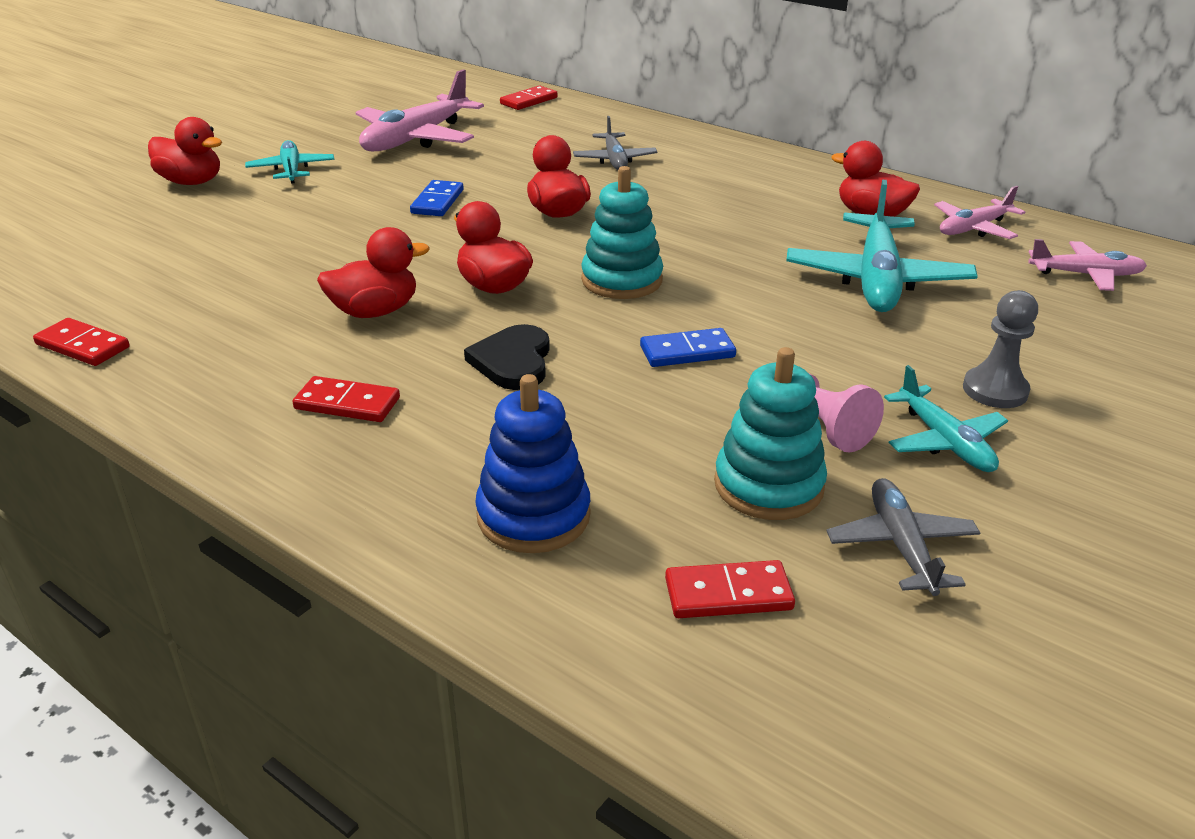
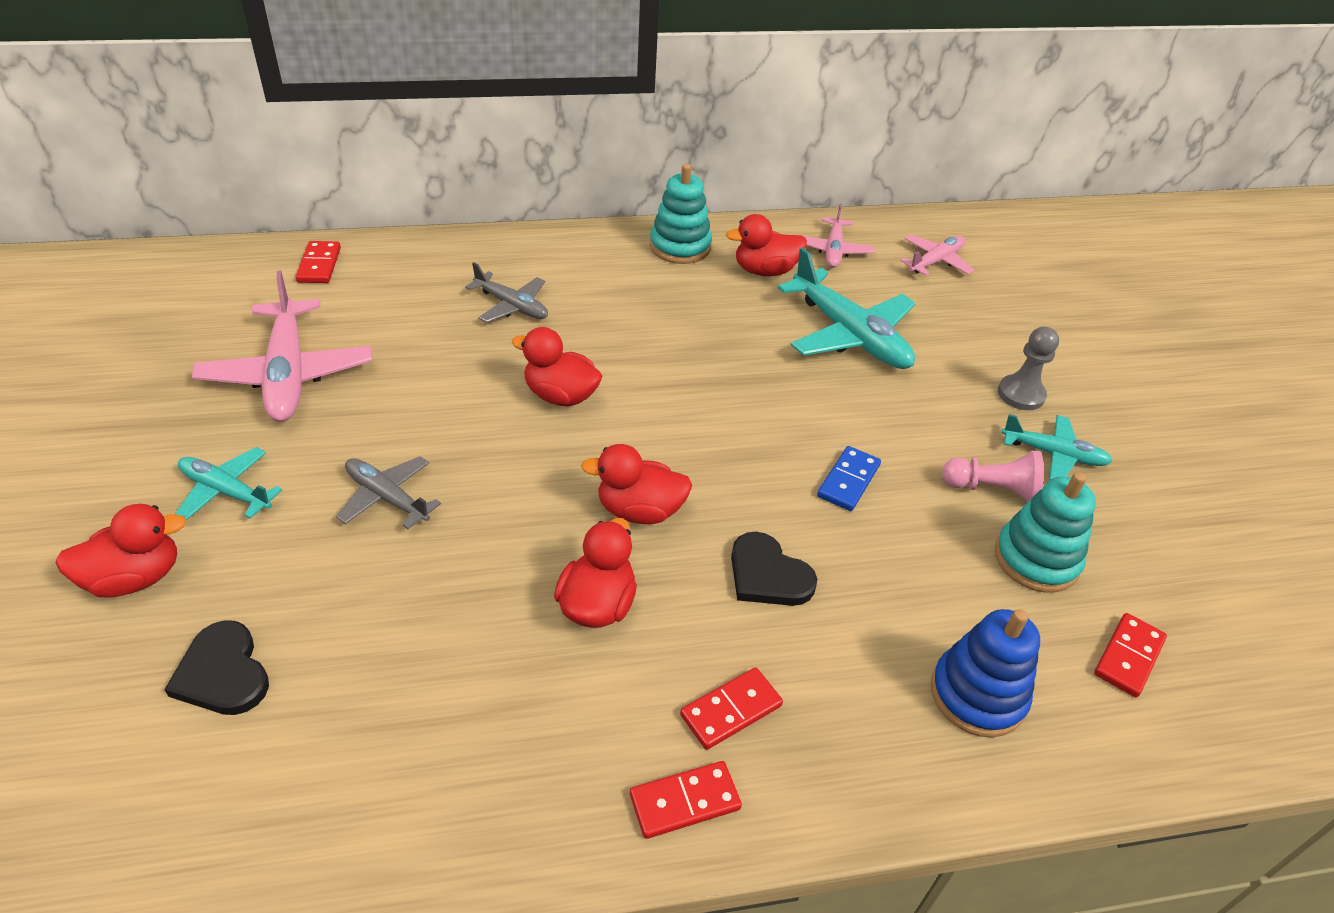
camera: 50 degrees left, 10 degrees up
red domino [33,318,130,366] -> red domino moved to [630,761,742,839]
blue domino [410,180,464,216] -> none
turquoise stacking toy [581,166,663,299] -> turquoise stacking toy moved to [650,164,712,264]
grey plane [827,478,980,596] -> grey plane moved to [336,456,441,529]
none -> black heart [164,620,269,715]

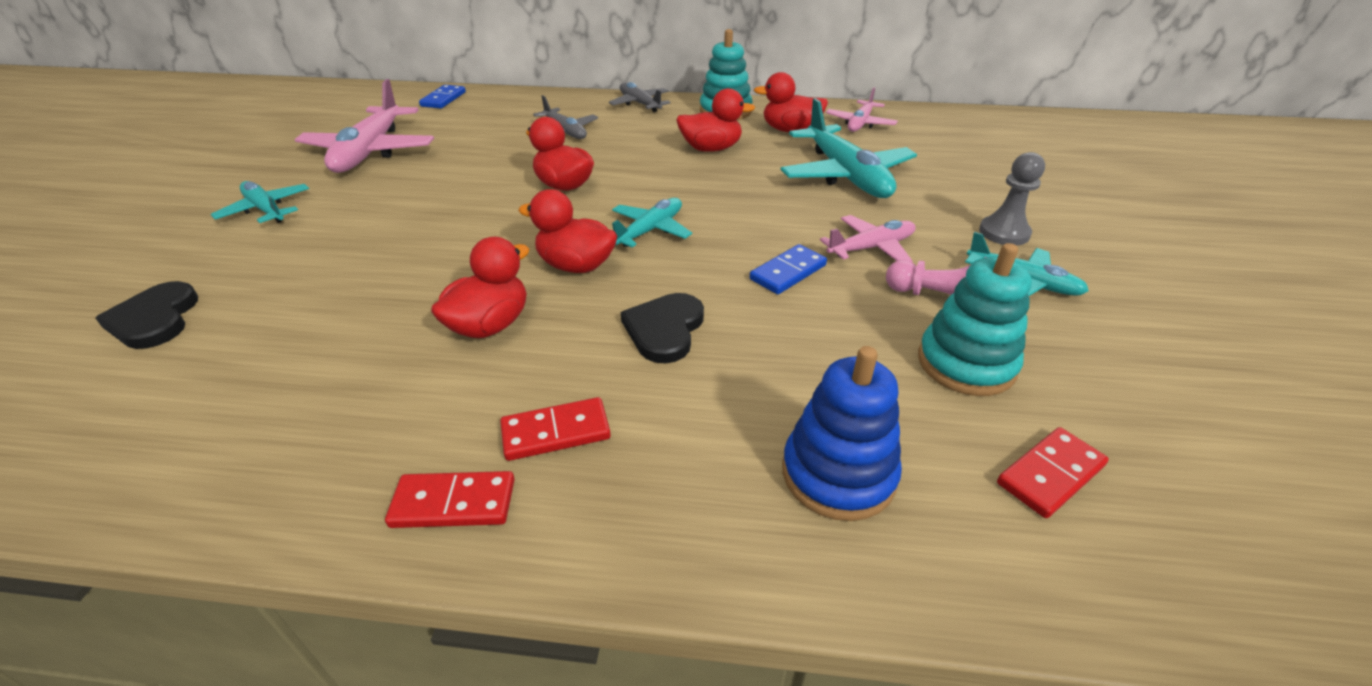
camera: 20 degrees right, 5 degrees down
red duck [55,504,187,597] -> red duck moved to [676,88,755,152]
red domino [296,241,341,283] -> blue domino [419,85,466,109]
grey plane [336,456,441,529] -> grey plane moved to [609,82,671,112]
black heart [731,532,817,606] -> black heart turned 45 degrees clockwise [621,293,704,363]
pink plane [900,235,974,275] -> pink plane moved to [820,215,916,262]
none -> turquoise plane [612,198,692,248]

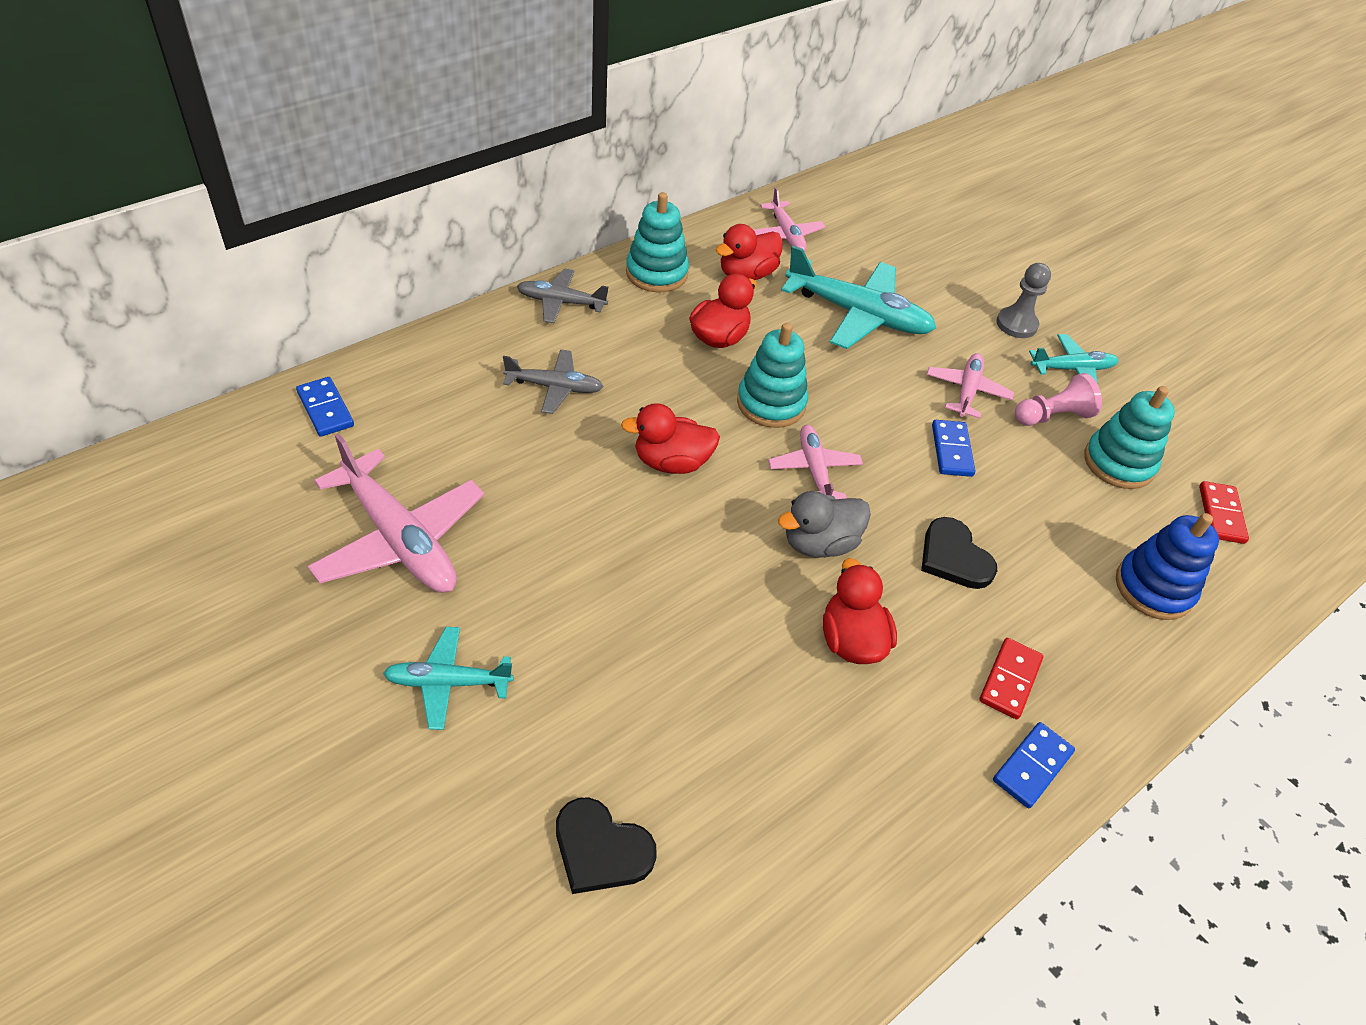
camera: 50 degrees left, 10 degrees up
red domino [385,471,515,528] -> blue domino [993,722,1075,809]
red duck [518,189,617,273] -> grey duck [778,491,871,558]
turquoise plane [612,198,692,248] -> pink plane [768,425,863,499]
none -> turquoise stacking toy [737,323,808,428]

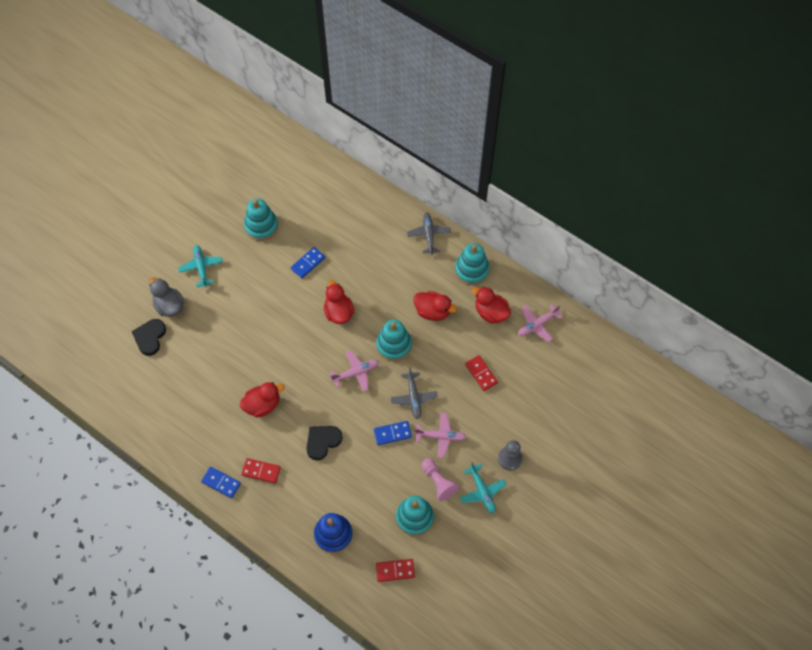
camera: 80 degrees right, 15 degrees up
blue domino [296,377,354,437] -> blue domino moved to [291,247,325,278]
pink plane [307,433,484,593] -> turquoise stacking toy [244,198,278,241]
grey plane [503,349,604,414] -> grey plane moved to [391,368,438,419]
grey duck [778,491,871,558] -> grey duck moved to [149,277,184,317]
turquoise plane [781,246,936,349] -> red domino [465,355,498,391]

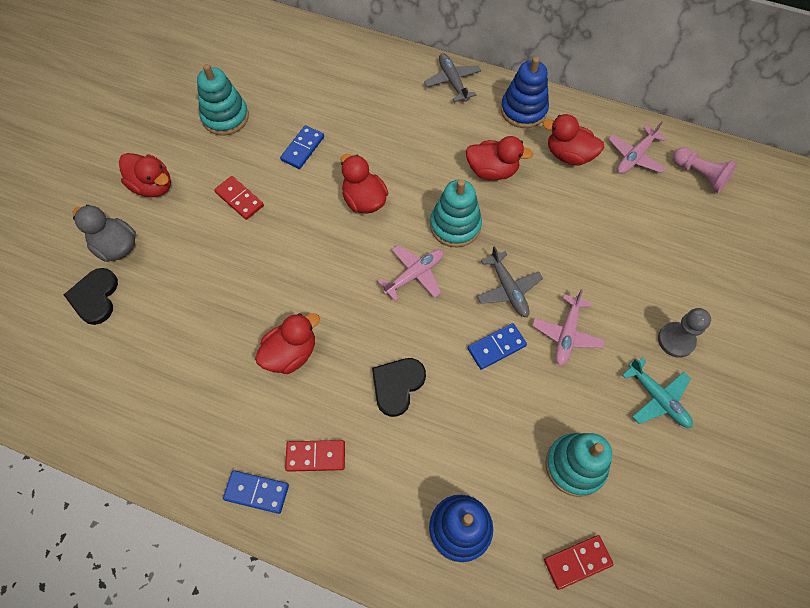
camera: 15 degrees left, 0 degrees up
turquoise plane [178,245,223,287] -> red duck [119,153,171,197]
pink plane [414,413,467,458] -> pink plane turned 120 degrees clockwise [532,289,605,366]
pink pawn [421,458,459,501] -> pink pawn moved to [673,147,738,193]
turquoise stacking toy [455,243,490,285] -> blue stacking toy [501,57,549,128]
red domino [465,355,498,391] -> red domino moved to [214,176,264,220]

